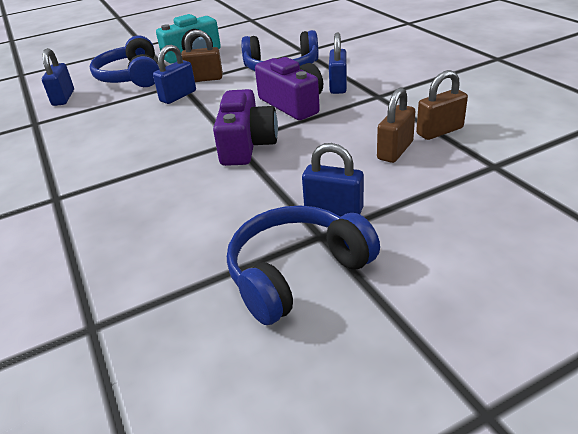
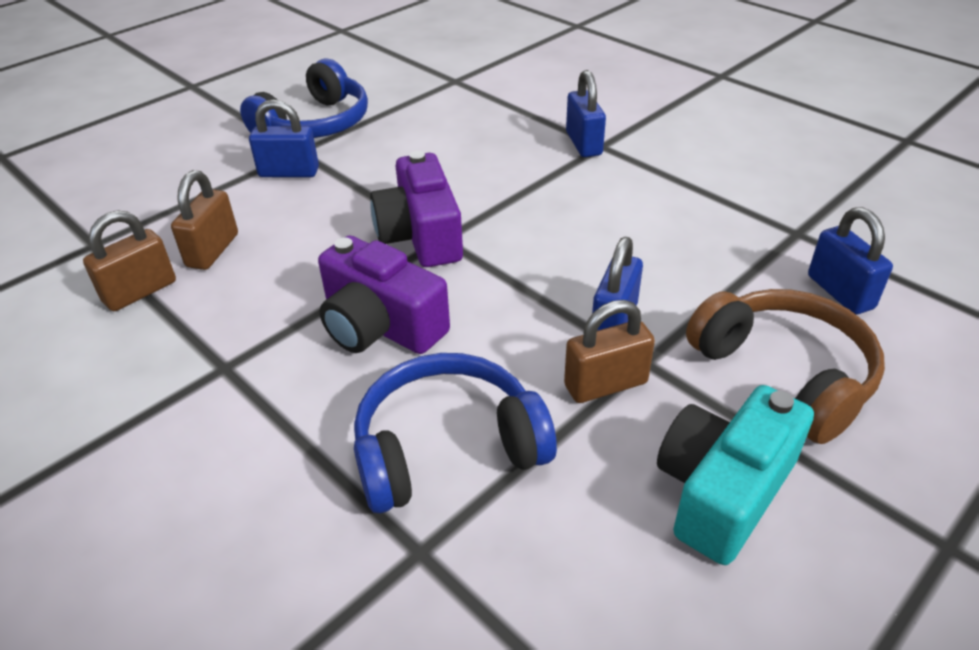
camera: 160 degrees right, 5 degrees up
blue headphones [90,36,159,87] -> brown headphones [686,289,885,444]
blue padlock [329,33,347,94] -> blue padlock moved to [566,70,606,157]

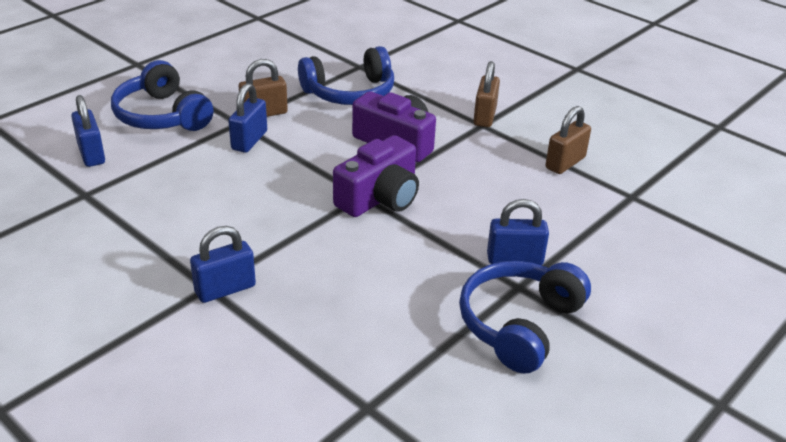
camera: 175 degrees right, 5 degrees down
brown padlock [171,170,238,270] -> brown padlock moved to [473,61,500,127]
purple camera [370,151,463,267] -> purple camera turned 60 degrees clockwise [333,135,419,217]
blue padlock [566,70,606,157] -> blue padlock turned 75 degrees clockwise [190,226,256,303]
turquoise camera [657,385,814,565] -> none
brown headphones [686,289,885,444] -> blue headphones [111,60,213,131]

